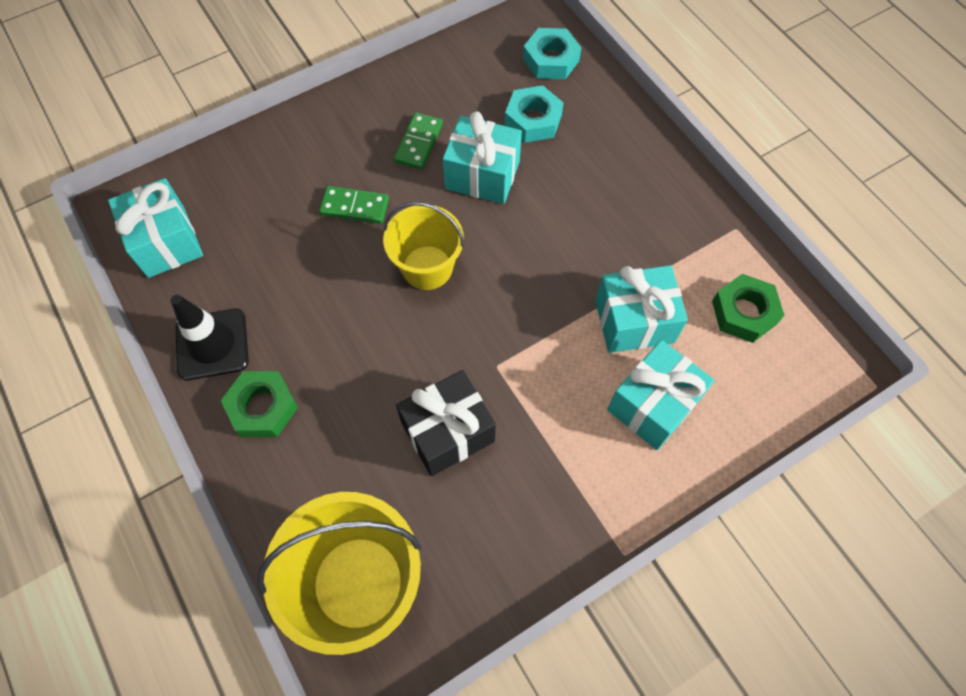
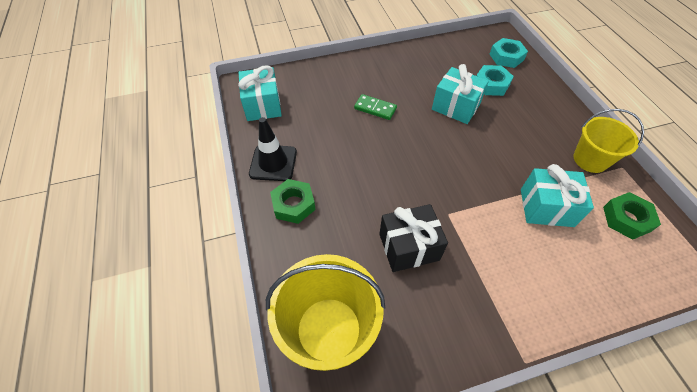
camera: 15 degrees right, 10 degrees down
yellow bucket [383,202,464,290] -> yellow bucket moved to [573,109,644,173]
green domino [394,112,443,170] -> none
turquoise gift [607,340,714,450] -> none

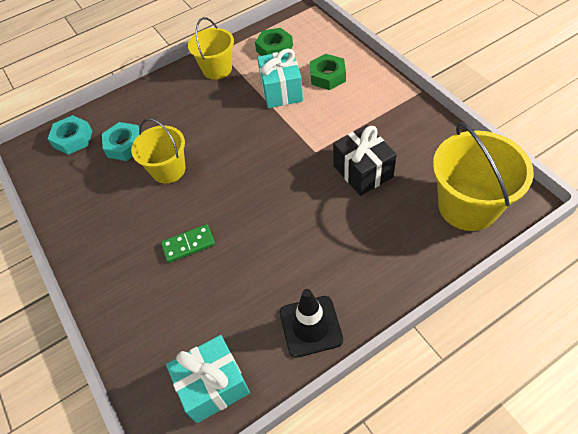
camera: 100 degrees left, 0 degrees up
green nut [270,179,316,224] -> green nut moved to [310,54,346,90]
green domino [354,94,397,120] -> green domino turned 60 degrees clockwise [161,224,215,263]
turquoise gift [432,64,489,124] -> yellow bucket [131,118,186,184]

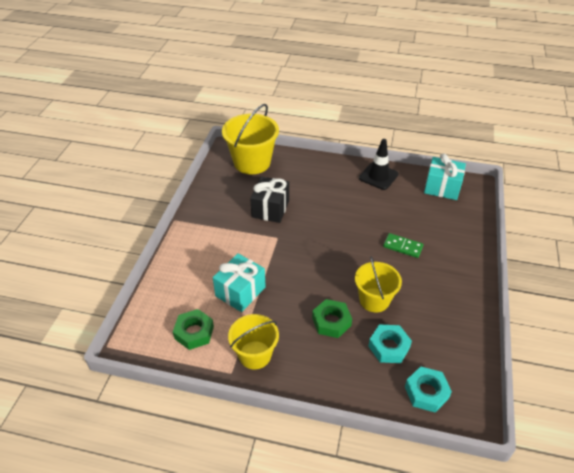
camera: 140 degrees left, 10 degrees down
green nut [310,54,346,90] -> green nut moved to [312,299,352,338]

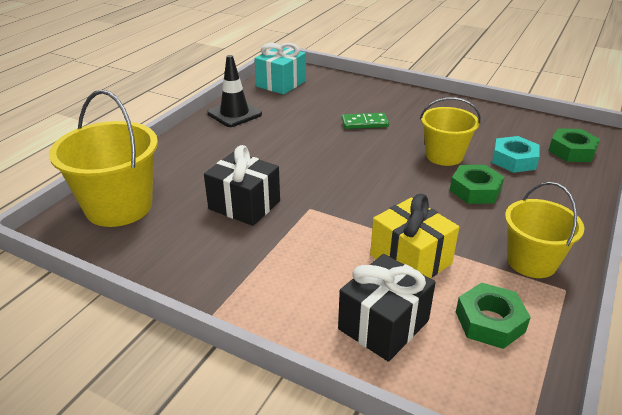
camera: 75 degrees left, 10 degrees down
turquoise gift [213,253,266,312] -> yellow gift [370,194,459,278]
green domino [383,233,423,258] -> green domino turned 45 degrees clockwise [342,113,389,129]
turquoise nut [405,366,452,413] -> green nut [549,128,600,162]
none -> black gift [338,254,436,362]

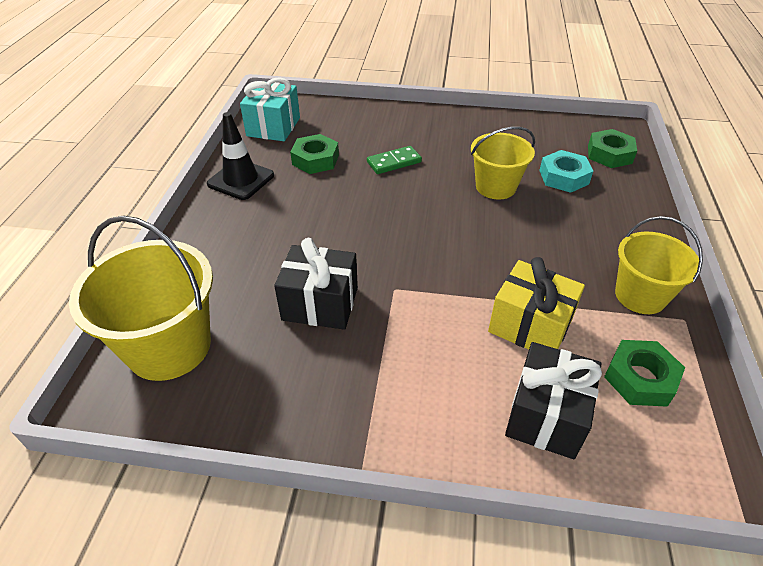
camera: 20 degrees left, 10 degrees up
green nut [450,165,504,204] -> green nut moved to [290,134,339,174]

